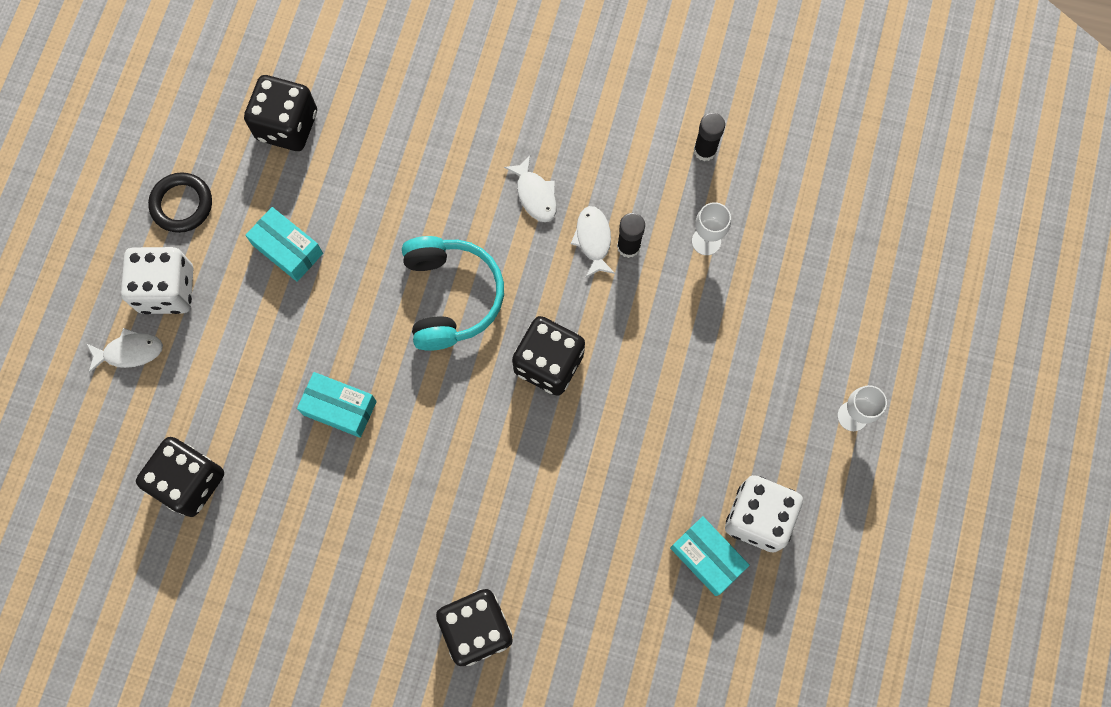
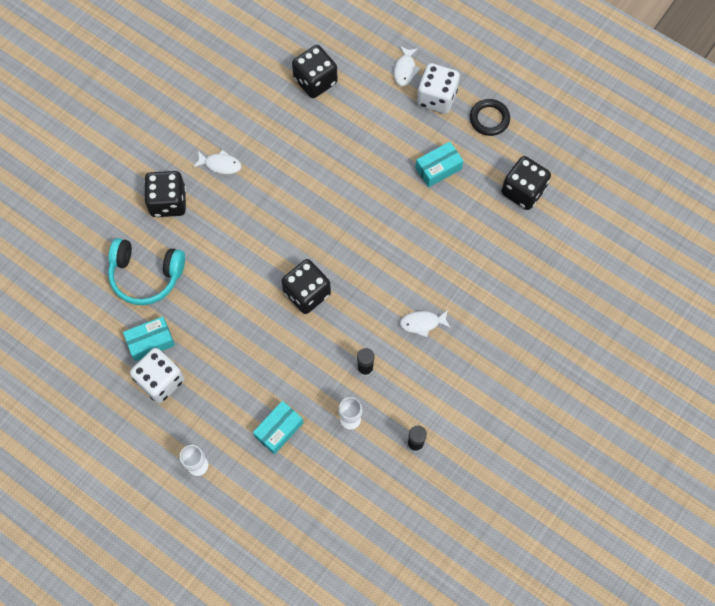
camera: 110 degrees right, 5 degrees down
turquoise box [297,372,377,438] -> turquoise box moved to [253,401,303,455]
turquoise headphones [402,236,504,351] -> turquoise headphones moved to [108,238,185,305]
white fish [571,206,615,278] -> white fish moved to [193,150,241,174]

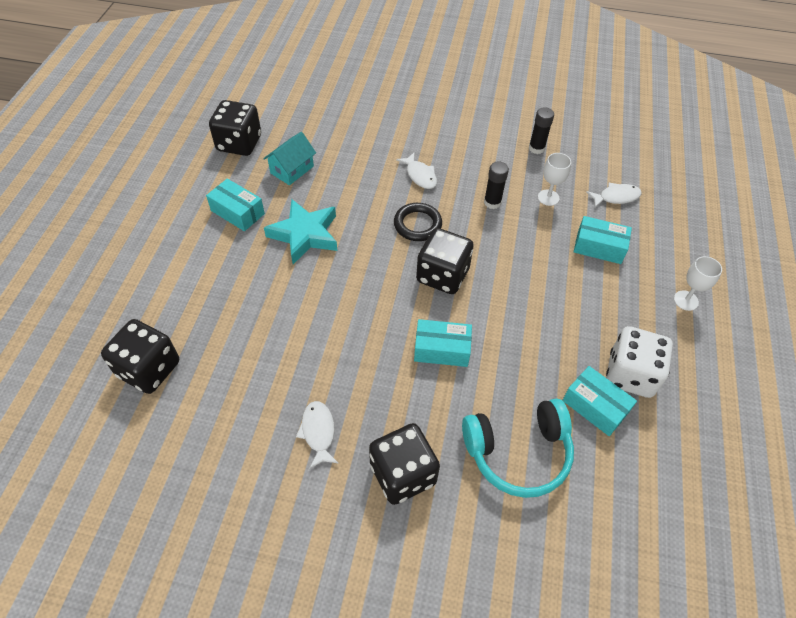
camera: 115 degrees left, 15 degrees down
turquoise headphones [108,238,185,305] -> turquoise headphones turned 90 degrees clockwise [462,398,574,498]
white fish [394,46,420,86] -> white fish moved to [586,183,642,208]
white dice [417,63,460,114] -> none
black ring [470,99,510,136] -> black ring moved to [394,203,442,241]
none -> turquoise house [263,132,316,185]
none -> turquoise star [264,199,337,264]
none -> turquoise box [414,319,472,367]

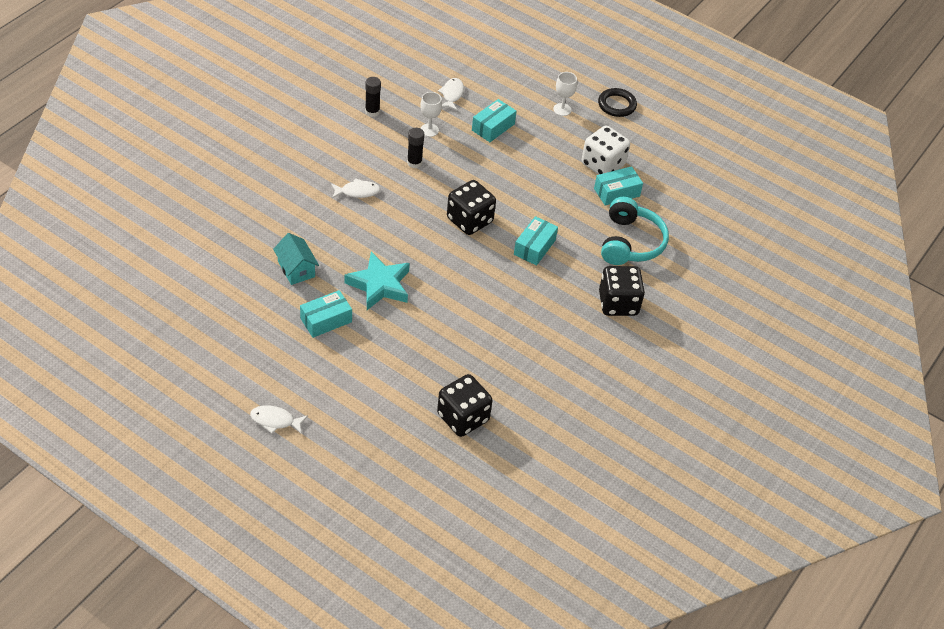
camera: 70 degrees left, 5 degrees down
black dice [209,100,261,156] -> none
white fish [296,401,339,469] -> white fish moved to [250,405,308,434]
black ring [394,203,442,241] -> black ring moved to [598,88,637,117]

